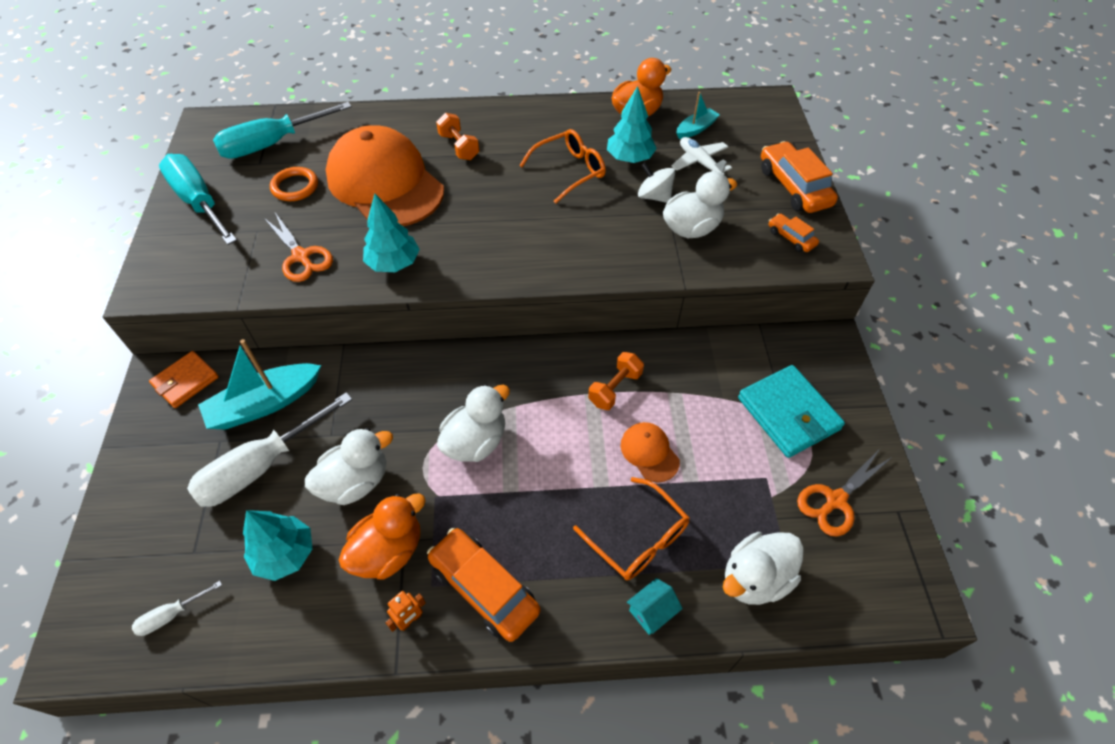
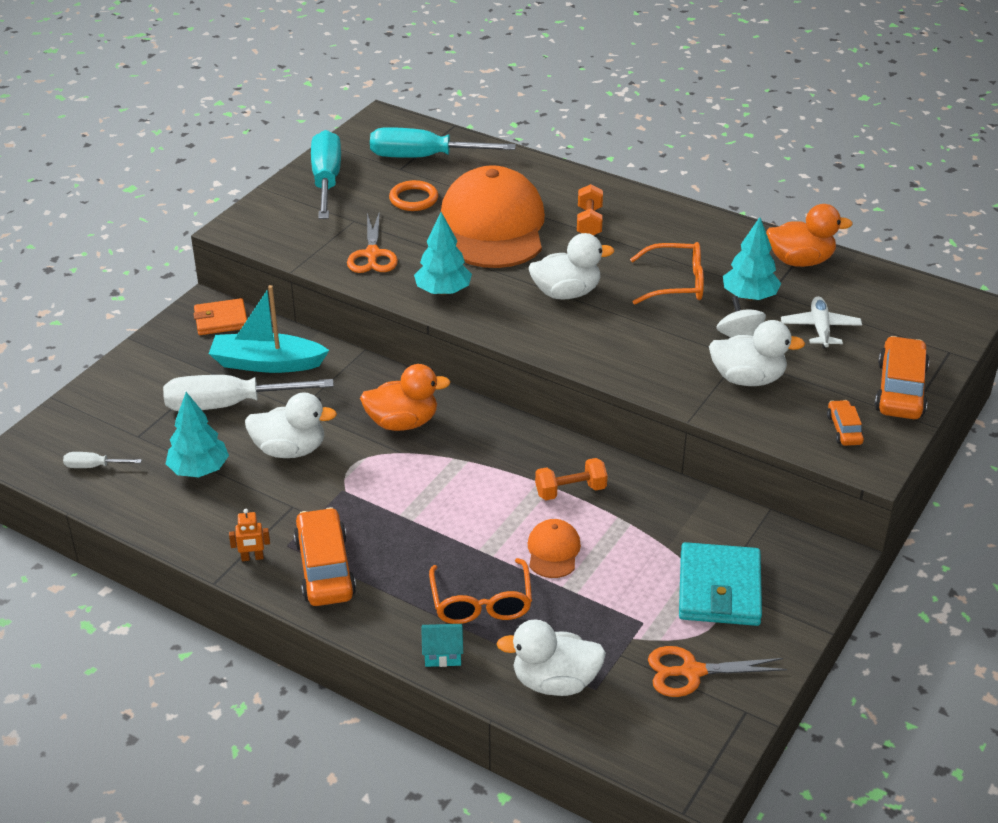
camera: 35 degrees right, 15 degrees down
orange duck [339,493,426,579] -> orange duck moved to [360,364,451,431]
white duck [437,384,510,462] -> white duck moved to [529,233,614,300]
turquoise boat [676,92,720,139] -> none

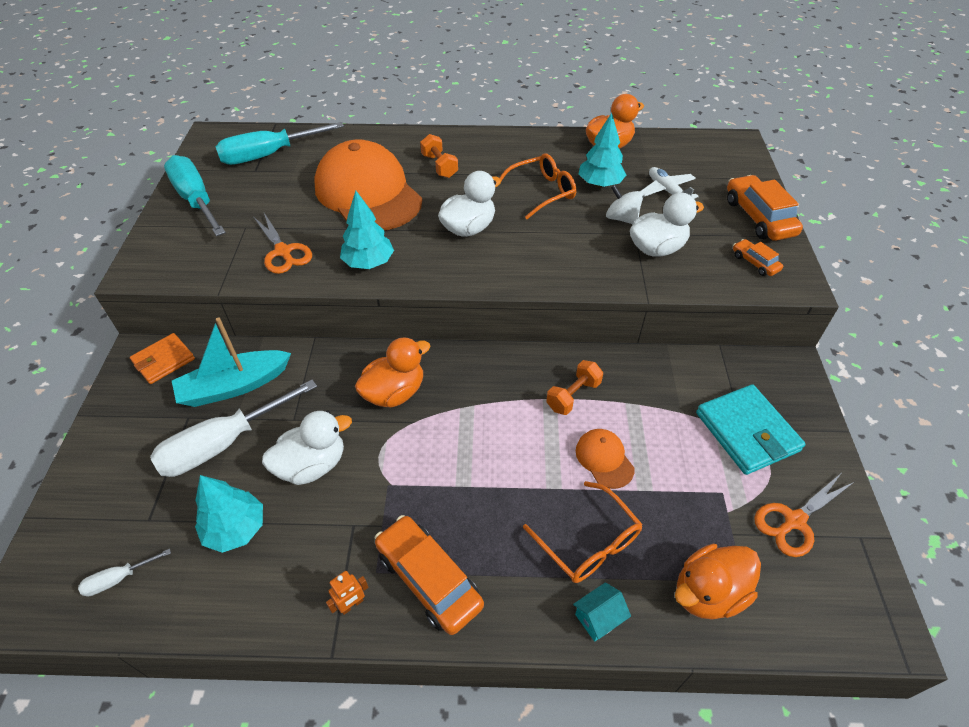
camera: 30 degrees left, 10 degrees up
orange ring [389,180,438,211] -> none
white duck [497,620,606,696] -> orange duck [675,544,761,620]

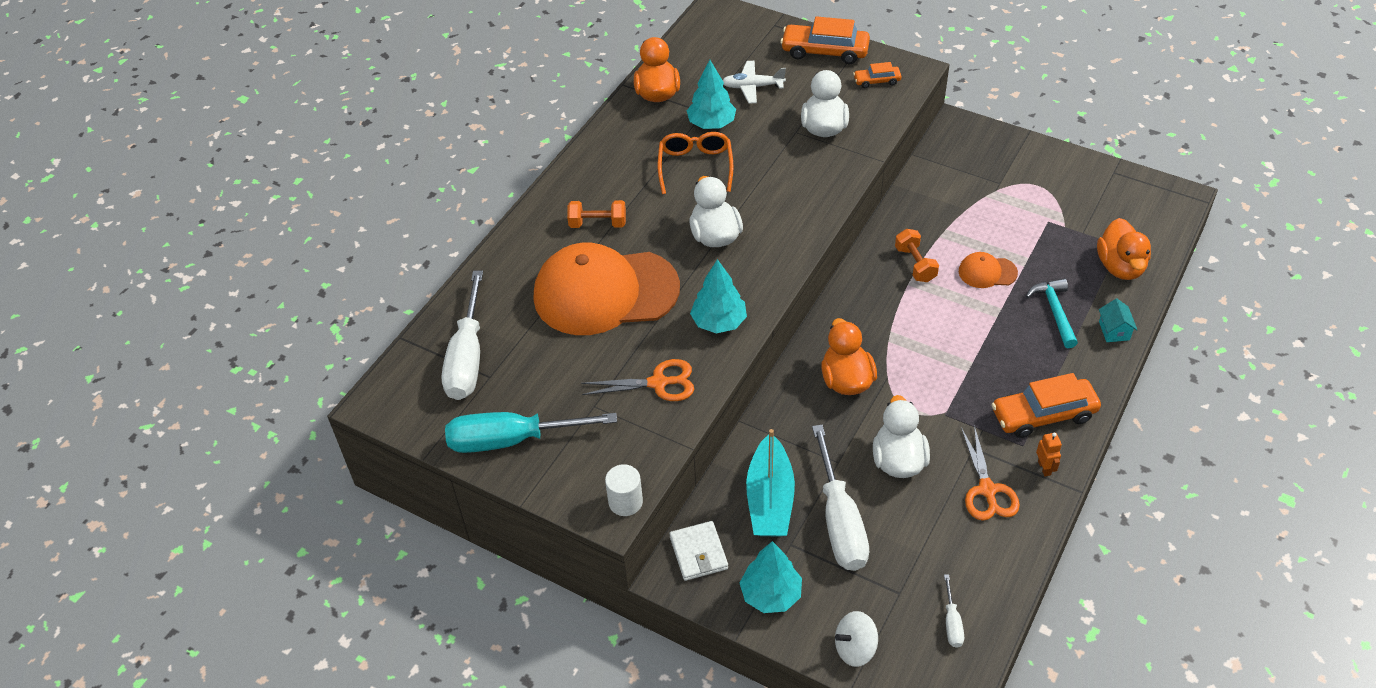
camera: 60 degrees left, 0 degrees up
orange wallet [130,333,195,384] -> white wallet [669,521,728,581]
turquoise tree [195,475,263,553] -> turquoise tree moved to [740,541,802,613]
turquoise screwdriver [215,122,344,165] -> white screwdriver [441,271,483,400]
orange glasses [523,481,643,583] -> turquoise hammer [1026,278,1078,348]
white spinning top [606,185,644,224] -> white spinning top moved to [835,611,878,667]
turquoise wallet [696,384,806,475] -> none
orange scissors [754,474,854,557] -> orange scissors moved to [961,425,1020,521]
none -> white cylinder [605,464,643,516]

